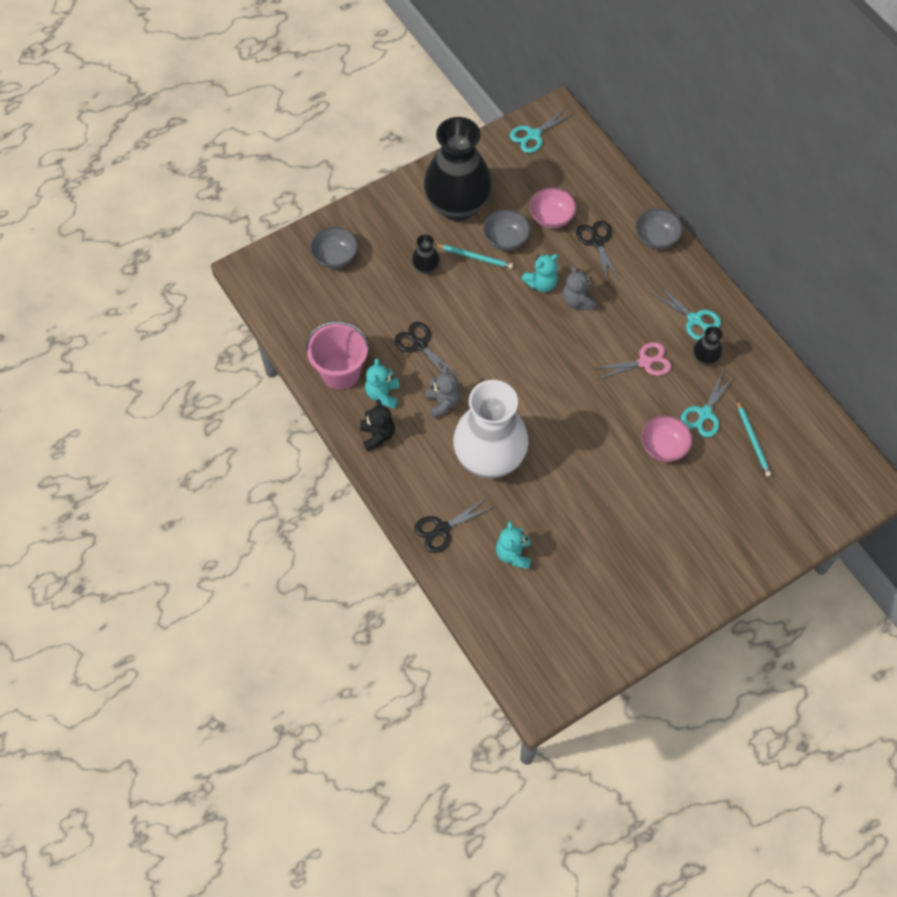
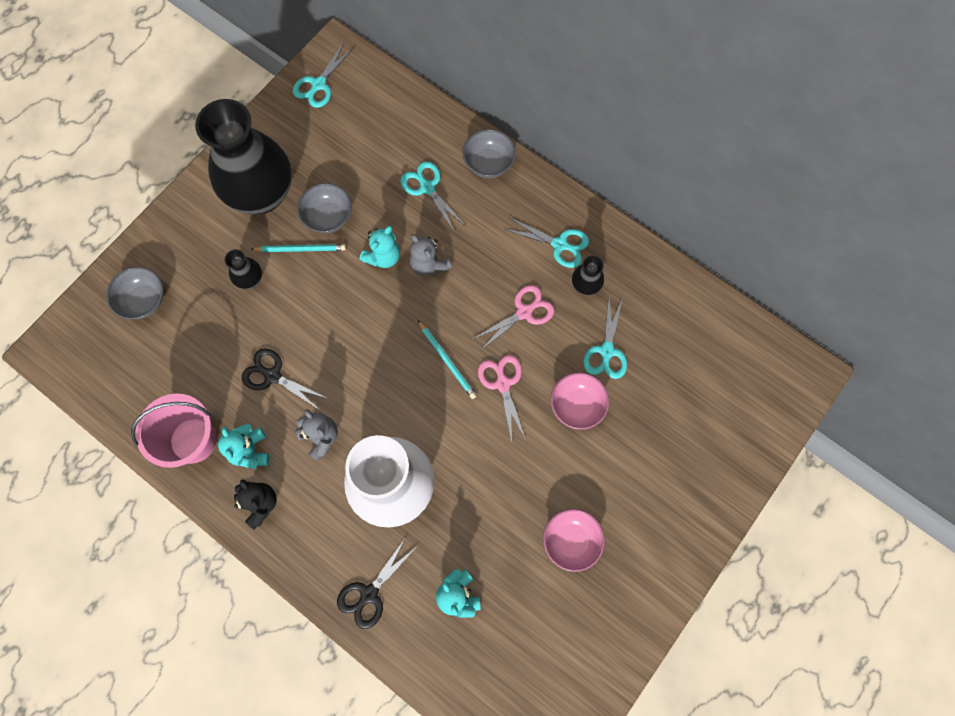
camera: 20 degrees left, 10 degrees up
pink bowl [530,188,576,228] -> pink bowl moved to [543,509,605,572]
black scissors [576,220,619,282] -> turquoise scissors [400,161,466,231]
turquoise pencil [737,400,771,477] -> turquoise pencil moved to [418,321,477,399]
none -> pink scissors [478,355,526,442]

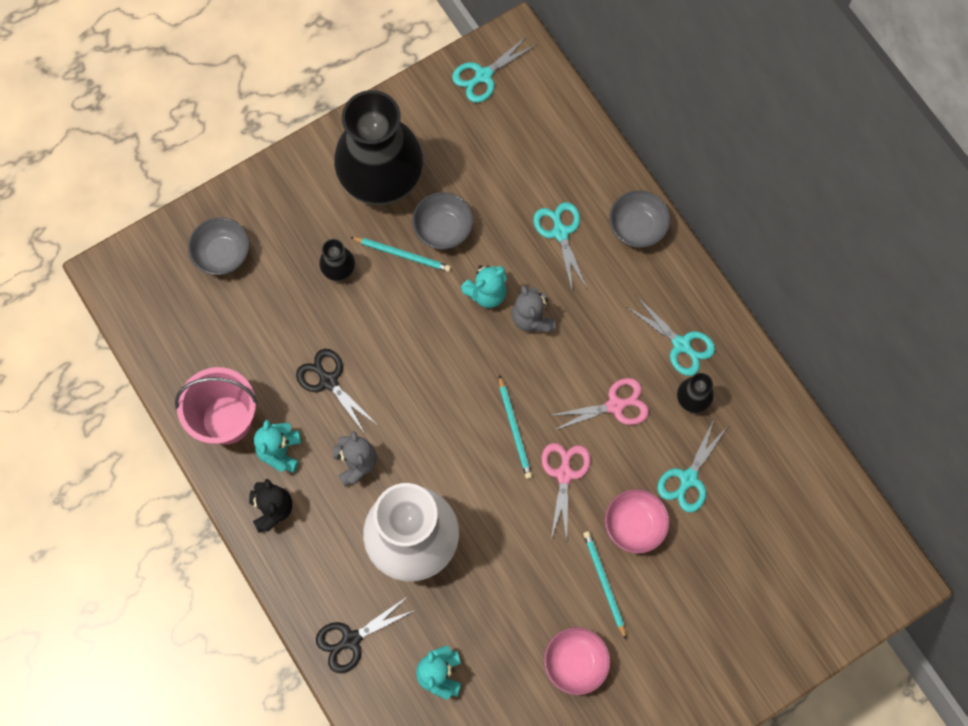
camera: 20 degrees right, 0 degrees up
none -> turquoise pencil [583,531,626,639]

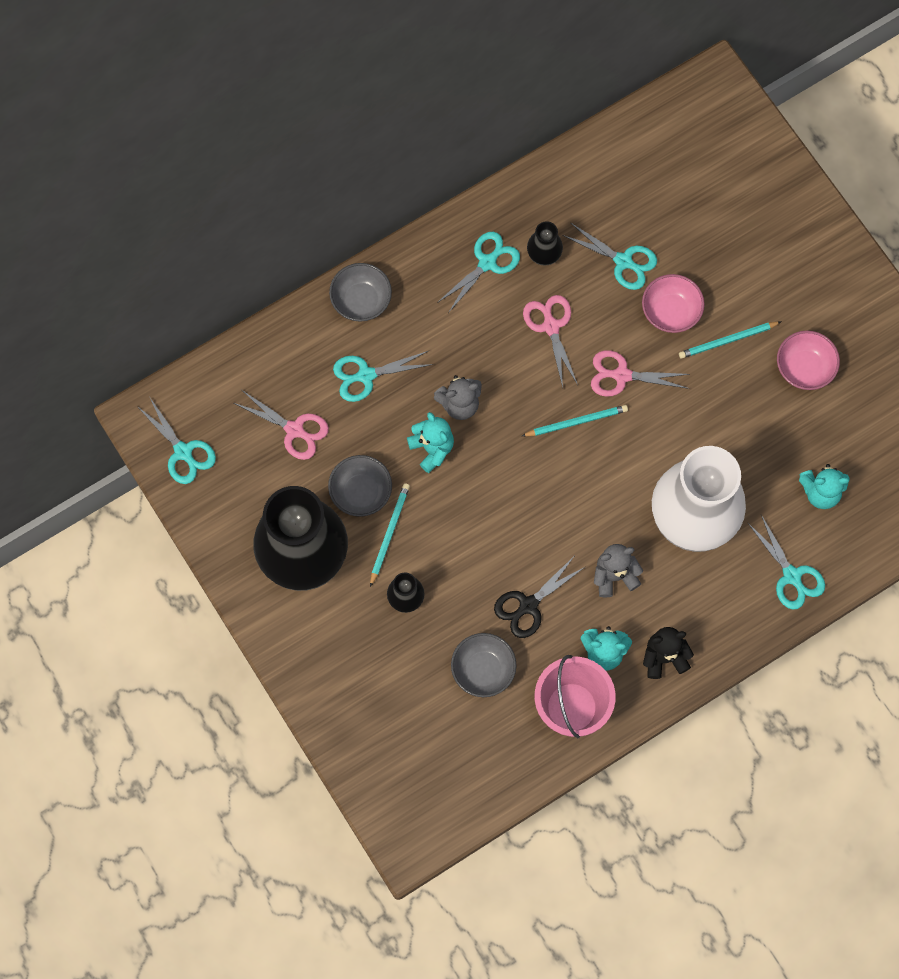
camera: 90 degrees left, 0 degrees up
grey bowl [188,217,249,275] -> grey bowl moved to [451,633,517,697]
black scissors [316,596,415,673] -> turquoise scissors [747,515,825,610]
none -> pink scissors [234,390,329,460]

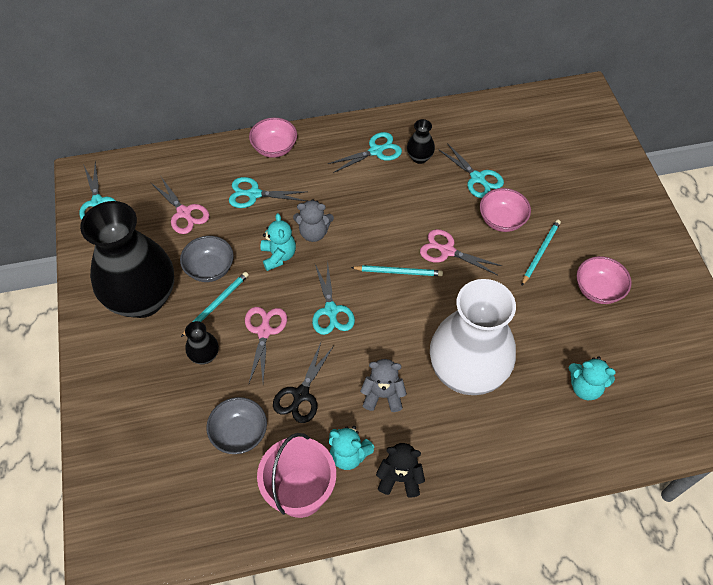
camera: 20 degrees right, 15 degrees down
grey bowl [329,263,392,322] -> pink bowl [249,118,297,158]
black scissors [494,557,585,638] -> black scissors turned 45 degrees counterclockwise [273,343,334,423]
pink scissors [523,295,578,388] -> pink scissors moved to [245,307,287,383]
turquoise pencil [679,322,781,359] -> turquoise pencil turned 120 degrees clockwise [522,220,561,285]
turquoise scissors [747,515,825,610] -> turquoise scissors moved to [312,263,355,335]

